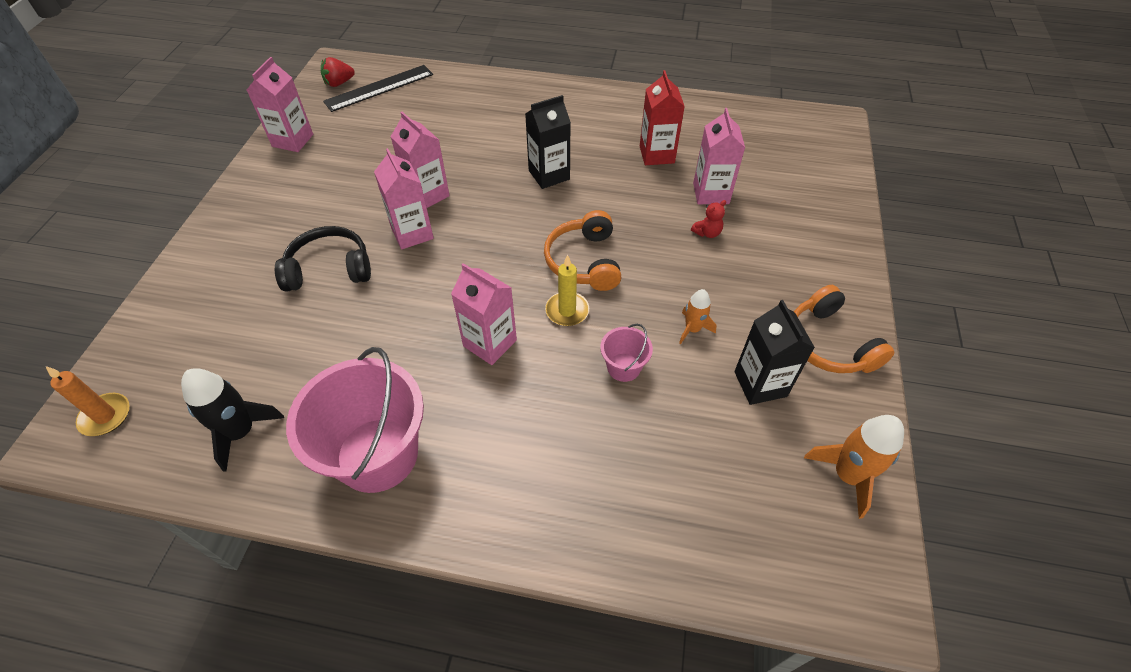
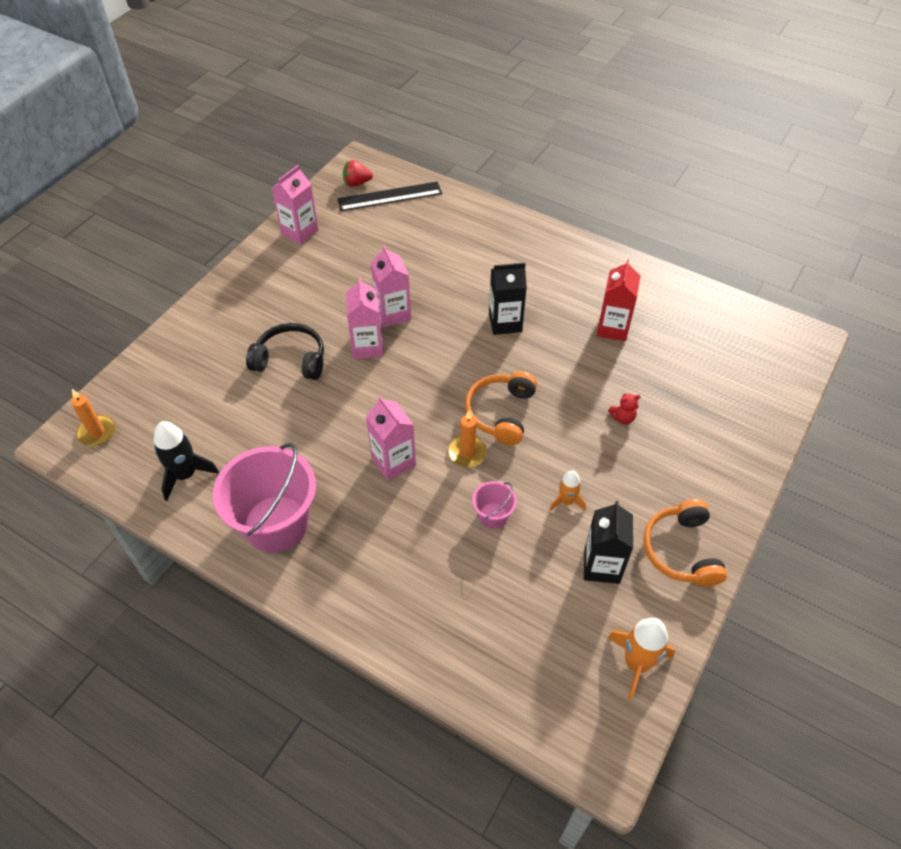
camera: 20 degrees right, 0 degrees up
yellow candle [545,255,589,326] -> orange candle [448,411,487,467]
pink carton [693,108,745,204] -> none

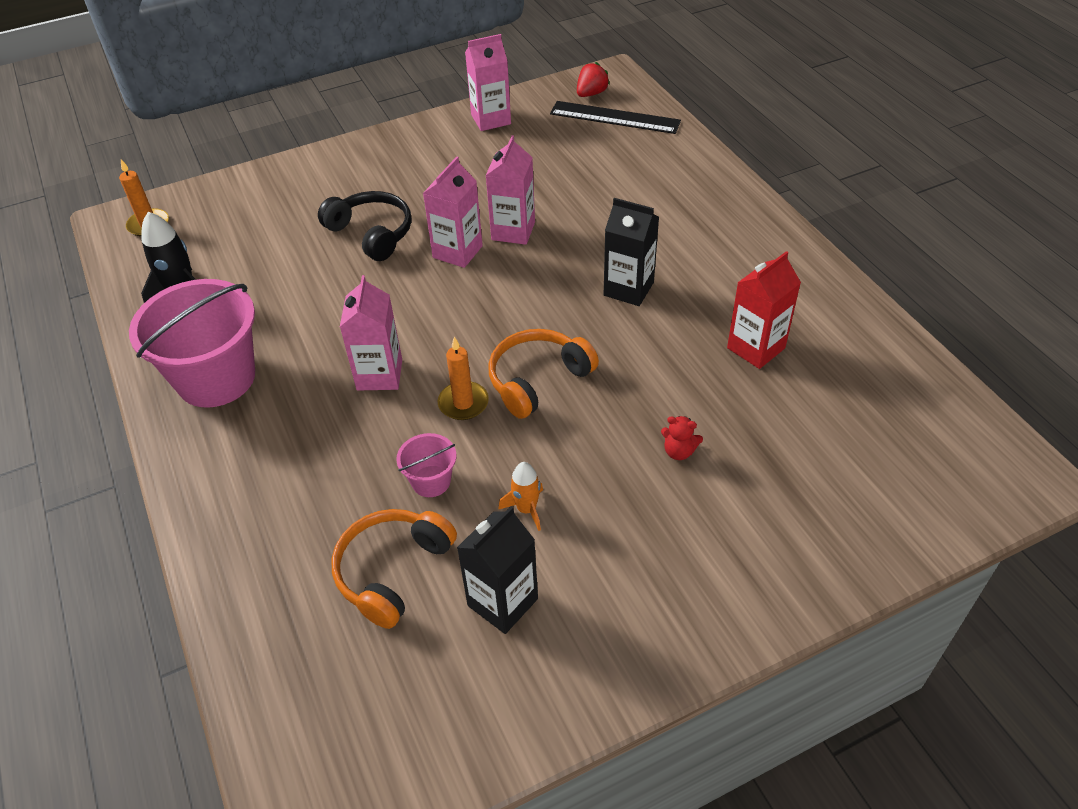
camera: 35 degrees right, 5 degrees down
red strawberry [343,160,373,187] -> red strawberry turned 105 degrees clockwise [577,62,610,97]
orange rocket [607,618,675,700] -> none
orange headphones [643,499,727,587] -> orange headphones moved to [332,509,457,629]

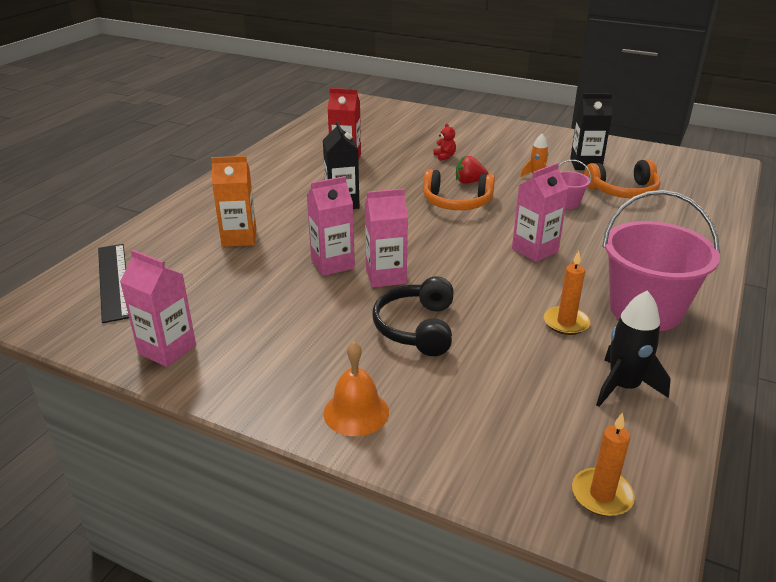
camera: 130 degrees left, 15 degrees down
orange candle [438,336,489,420] -> orange candle moved to [544,251,590,335]
red strawberry [577,62,610,97] -> red strawberry moved to [456,156,489,184]
none -> orange carton [211,156,257,247]
none -> orange bell [323,341,389,436]

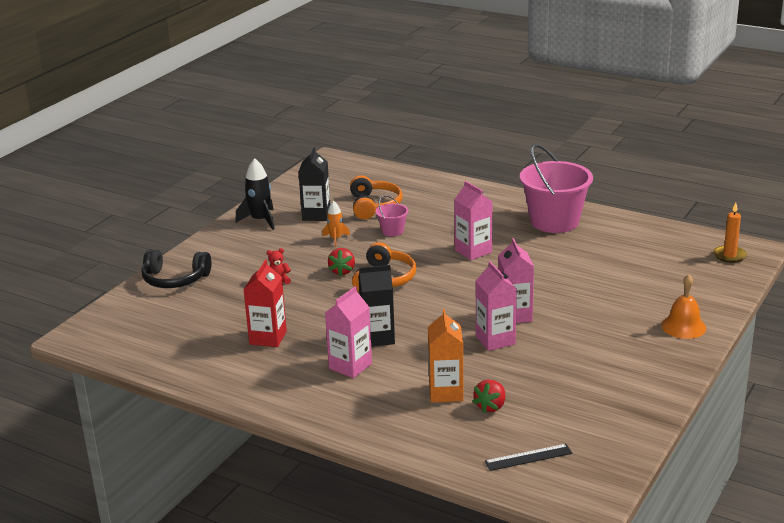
camera: 85 degrees left, 5 degrees down
black ruler [98,244,129,323] -> black ruler [485,444,572,471], size x0.62
pink carton [120,250,196,367] -> pink carton moved to [325,286,372,378]
black headphones [372,276,454,356] -> black headphones moved to [142,249,212,288]
orange candle [544,251,590,335] -> none
black rocket [596,290,671,407] -> black rocket moved to [235,158,274,230]
none -> red strawberry [472,380,505,413]

